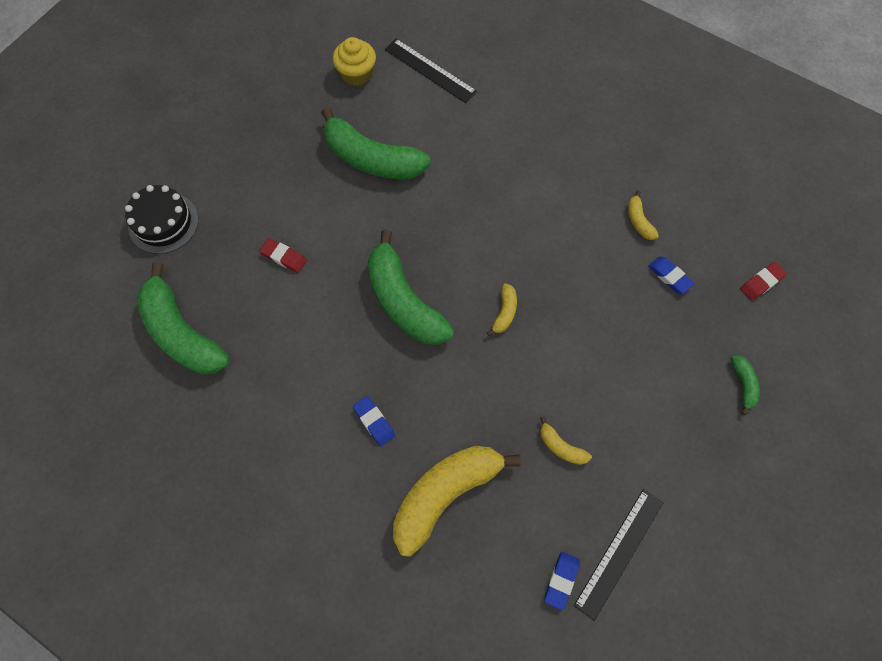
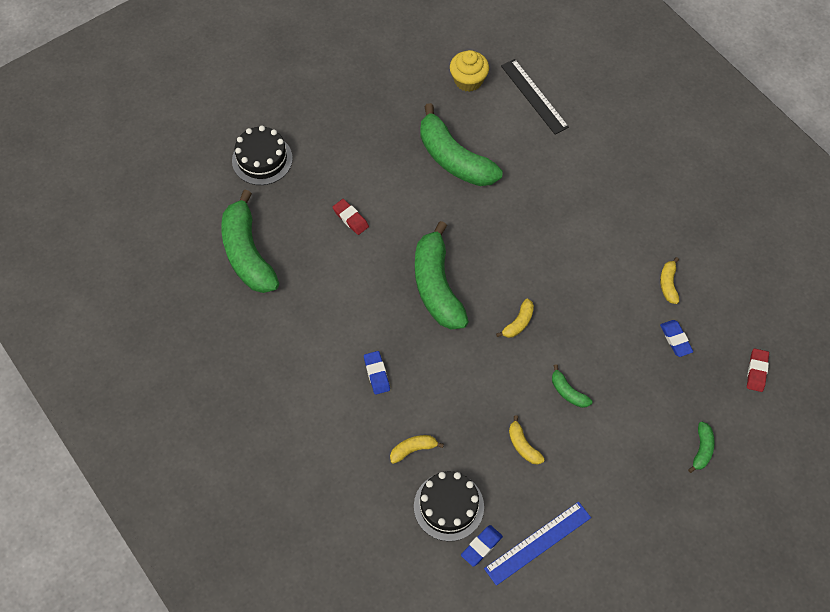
camera: 20 degrees right, 5 degrees down
yellow banana [393,446,521,557] -> yellow banana [390,435,444,464], size x0.43
black ruler [574,489,664,621] -> blue ruler [484,502,591,586]
red eraser [740,262,787,301] -> red eraser turned 60 degrees counterclockwise [747,348,769,392]
none -> black cake [414,471,484,541]
none -> green banana [552,364,592,408]

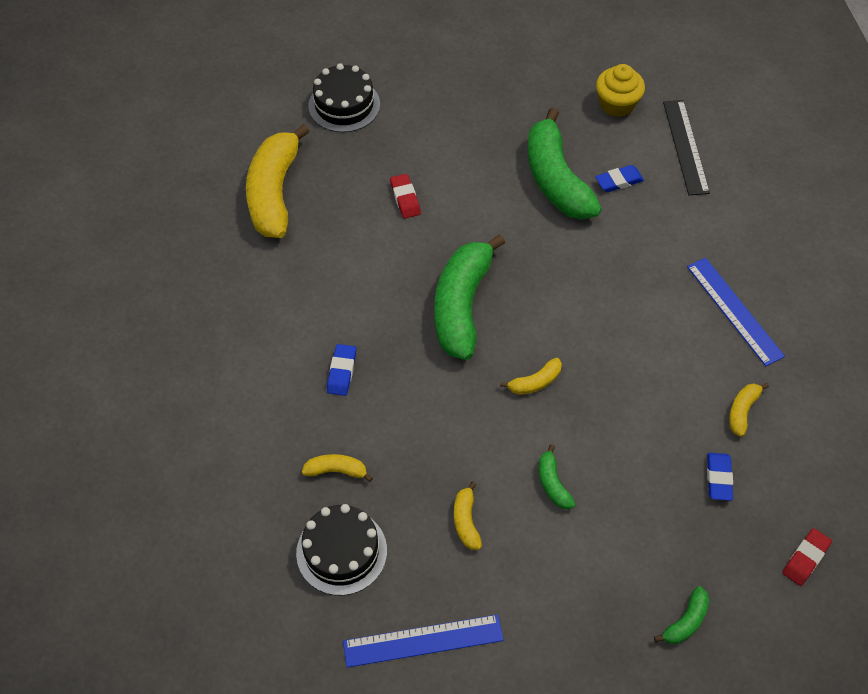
camera: 25 degrees right, 5 degrees down
green banana [221,190,279,293] -> yellow banana [246,124,310,238]
blue eraser [461,525,503,567] -> blue eraser moved to [595,165,644,192]
none -> blue ruler [687,258,785,366]

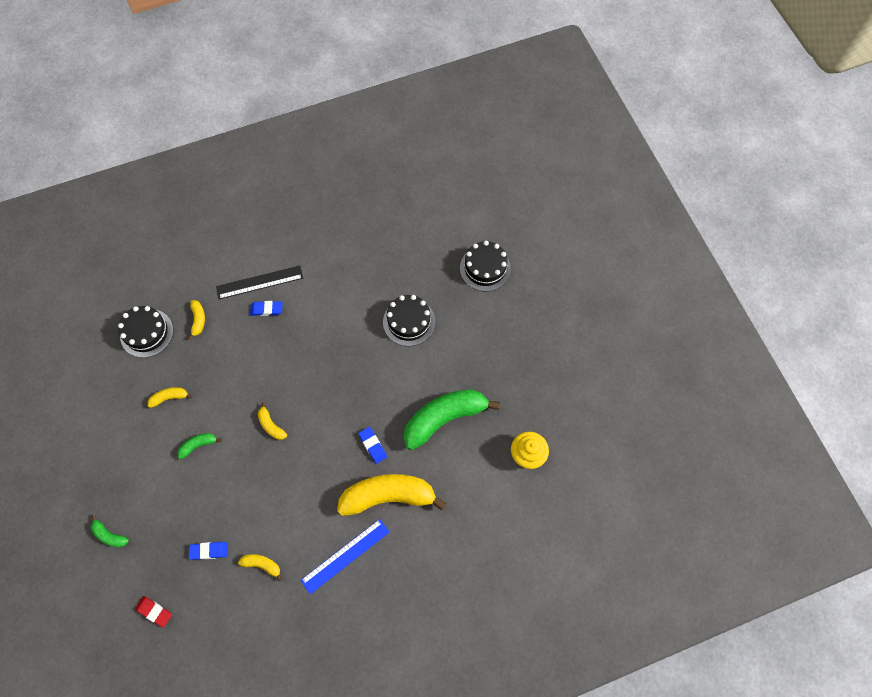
camera: 80 degrees right, 10 degrees up
yellow banana [246,124,310,238] -> yellow banana moved to [337,474,446,516]
blue ruler [343,615,503,668] -> none
red eraser [390,174,421,219] -> black cake [383,295,435,346]
green banana [434,234,505,360] -> none
blue eraser [595,165,644,192] -> blue eraser moved to [358,427,387,464]
black ruler [663,100,710,195] -> black ruler moved to [216,266,303,299]

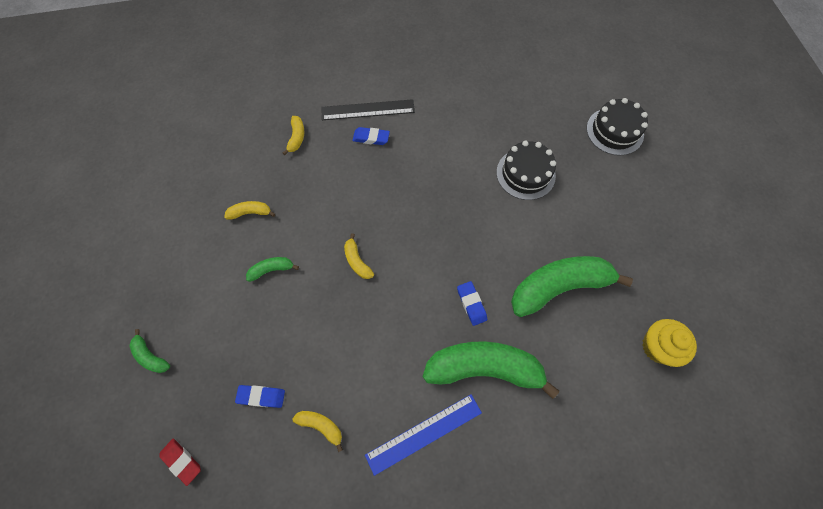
camera: 10 degrees right, 0 degrees up
black cake [118,306,173,358] -> none
yellow banana [337,474,446,516] -> green banana [423,342,559,399]

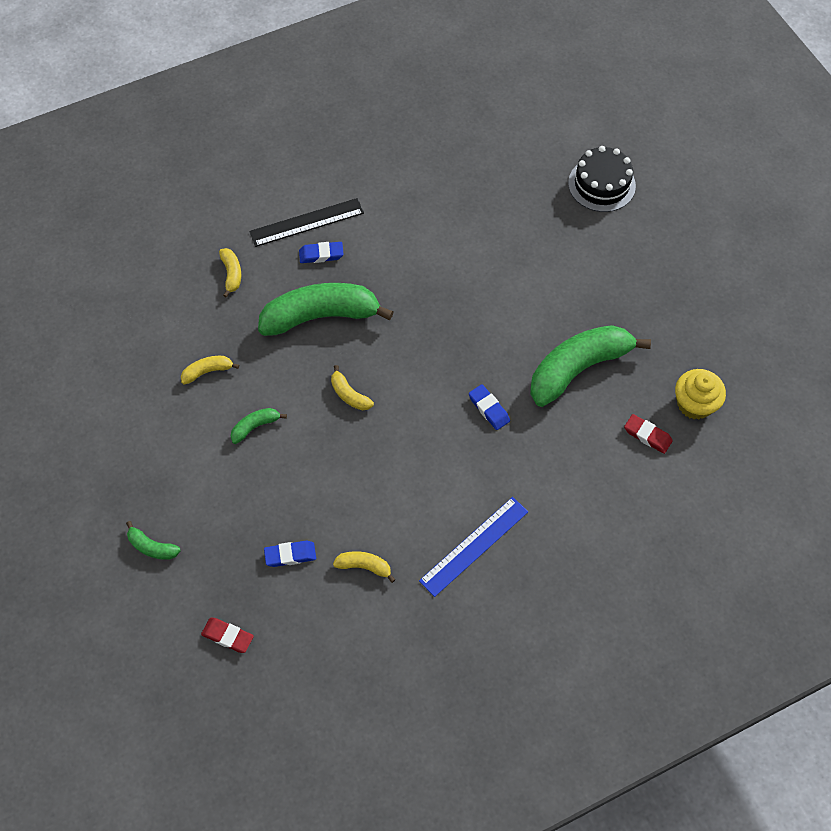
camera: 15 degrees left, 5 degrees down
green banana [423,342,559,399] -> green banana moved to [258,283,394,336]
black cake [496,141,556,200] -> none
none -> red eraser [624,414,673,454]

